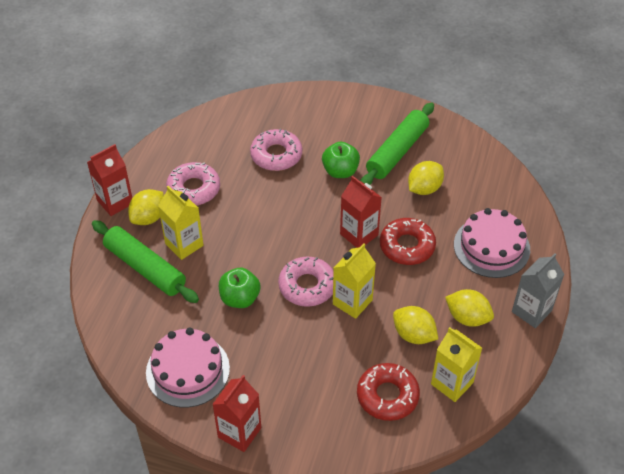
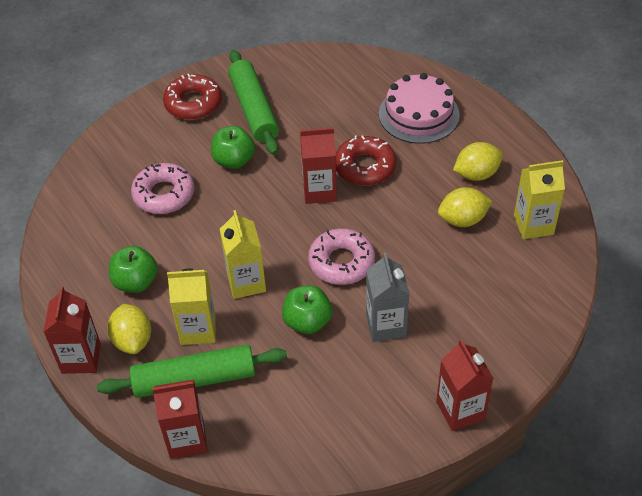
camera: 50 degrees left, 0 degrees up
pink cake [146,328,230,408] -> none
pink donut [166,162,220,206] -> green apple [109,246,158,293]
yellow carton [333,243,376,319] -> yellow carton moved to [220,210,266,299]
red donut [357,363,420,421] -> red donut moved to [163,74,222,120]
yellow lemon [408,161,444,195] -> none
grey carton [512,253,564,328] -> grey carton moved to [366,253,409,342]
none -> red carton [152,379,207,459]

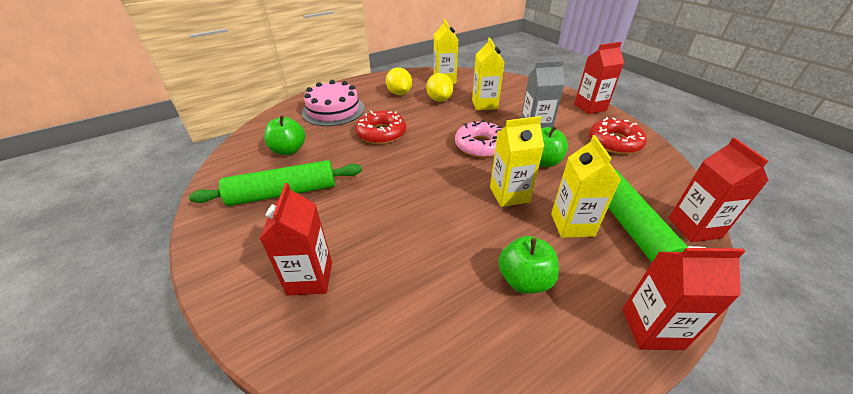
camera: 90 degrees left, 10 degrees down
yellow lemon [107,304,151,354] -> none
pink donut [131,163,195,214] -> none
red donut [163,74,222,120] -> red donut moved to [589,117,647,154]
green apple [211,126,255,169] -> green apple moved to [264,115,305,155]
red carton [300,128,337,204] -> red carton moved to [260,183,332,296]
none -> yellow carton [472,37,504,110]

